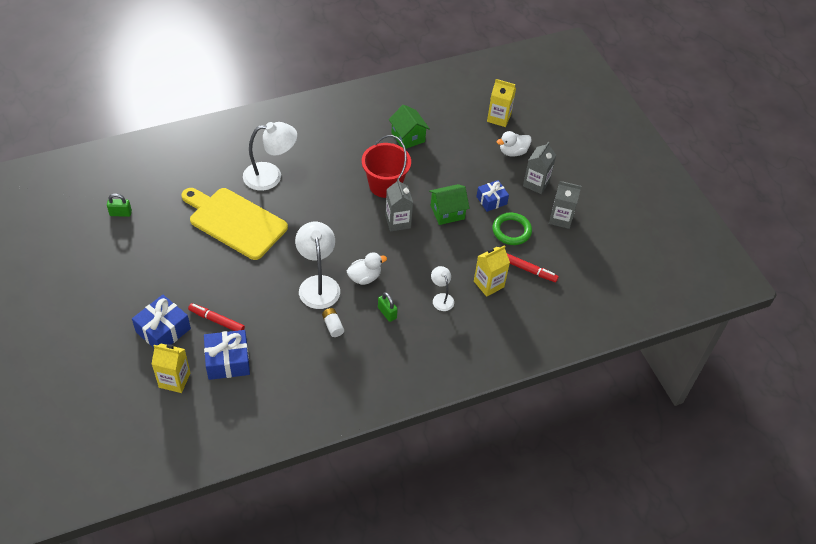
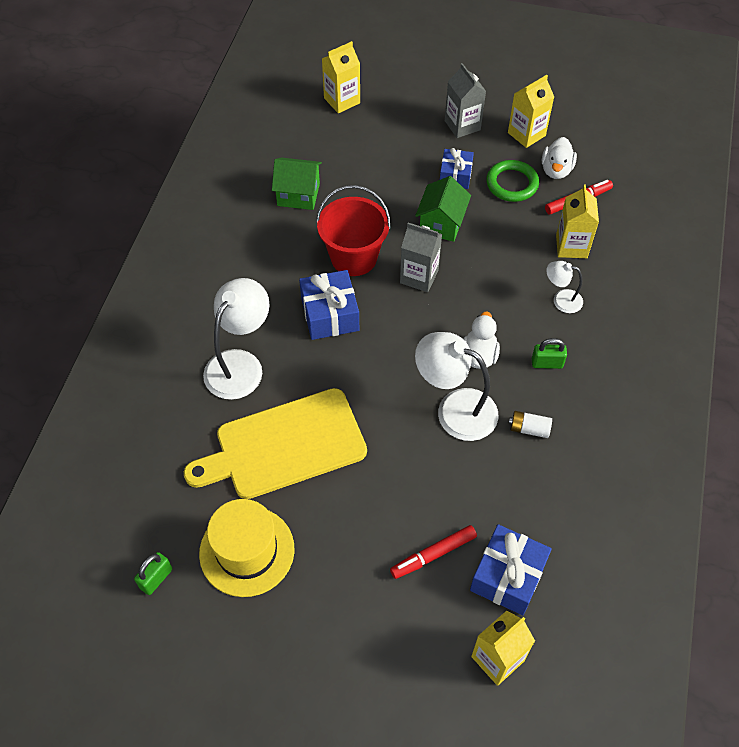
camera: 50 degrees left, 5 degrees up
blue gift [132,295,191,348] -> blue gift moved to [299,270,359,340]
white duck [497,131,532,156] -> white duck moved to [542,137,577,179]
grey carton [549,181,581,229] -> yellow carton [508,75,554,148]
none -> yellow hat [199,499,294,597]

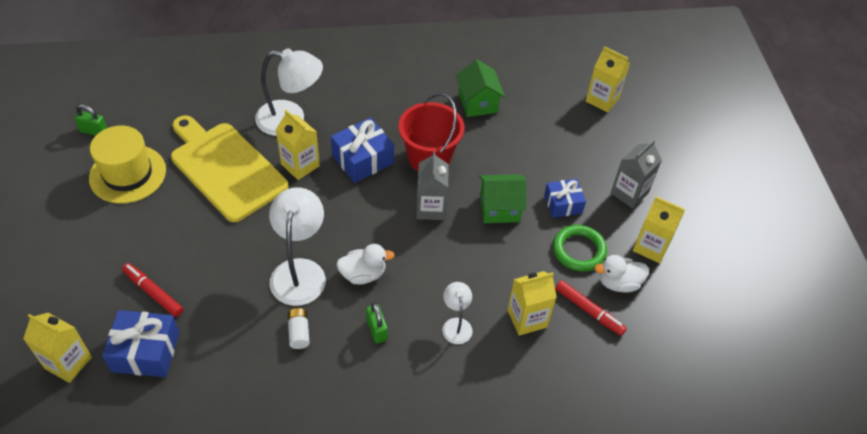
camera: 65 degrees right, 5 degrees down
none -> yellow carton [276,110,320,180]

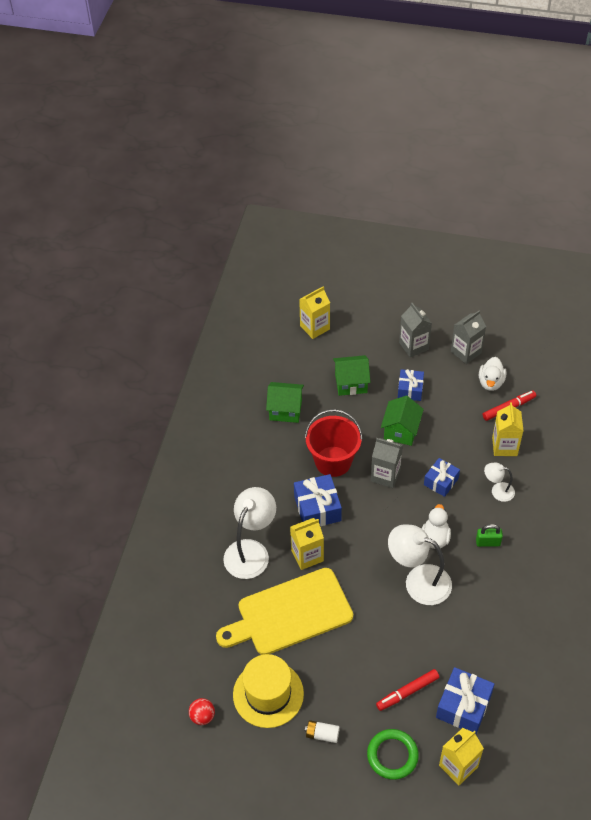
camera: 65 degrees left, 0 degrees up
green padlock [74,105,107,136] -> red ball [189,698,215,725]
white battery [288,308,310,349] -> white battery moved to [305,720,340,743]
green ring [553,225,607,272] -> green ring moved to [367,729,419,780]
yellow carton [633,196,685,263] -> grey carton [451,310,486,364]
none -> green house [333,355,370,396]
none -> blue gift [424,458,460,497]

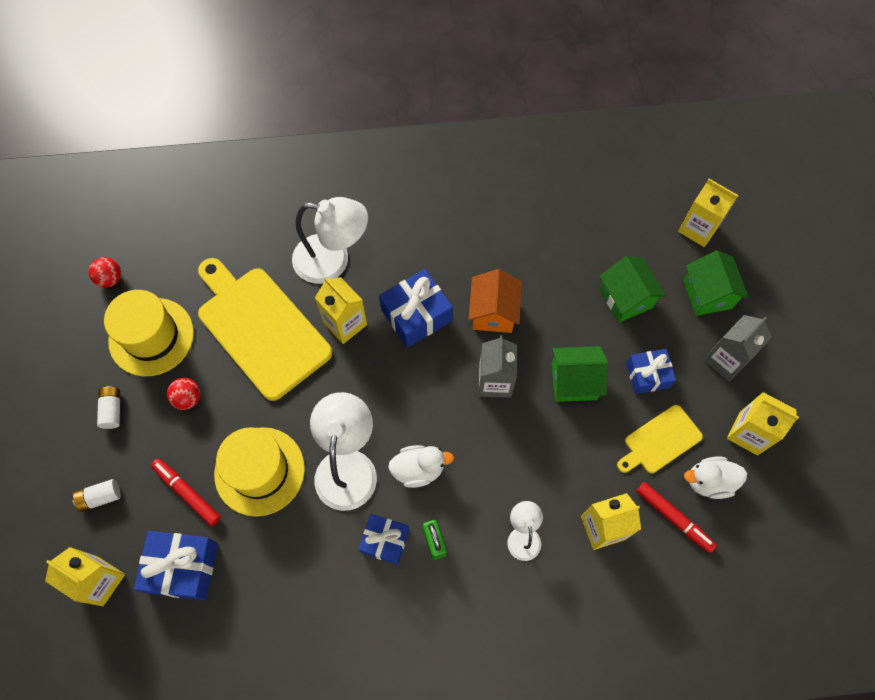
camera: 70 degrees right, 15 degrees up
green house [266,382,304,423] -> green house moved to [683,250,749,316]
red bucket [305,409,363,477] -> orange house [469,269,522,333]
green ring [367,729,419,780] -> white battery [73,479,121,512]
blue gift [424,458,460,497] -> blue gift moved to [359,514,409,565]
grey carton [451,310,486,364] -> yellow carton [727,392,799,455]
none -> red ball [167,378,200,410]
none -> yellow hat [214,427,305,517]
none -> yellow cutting board [617,405,703,474]

